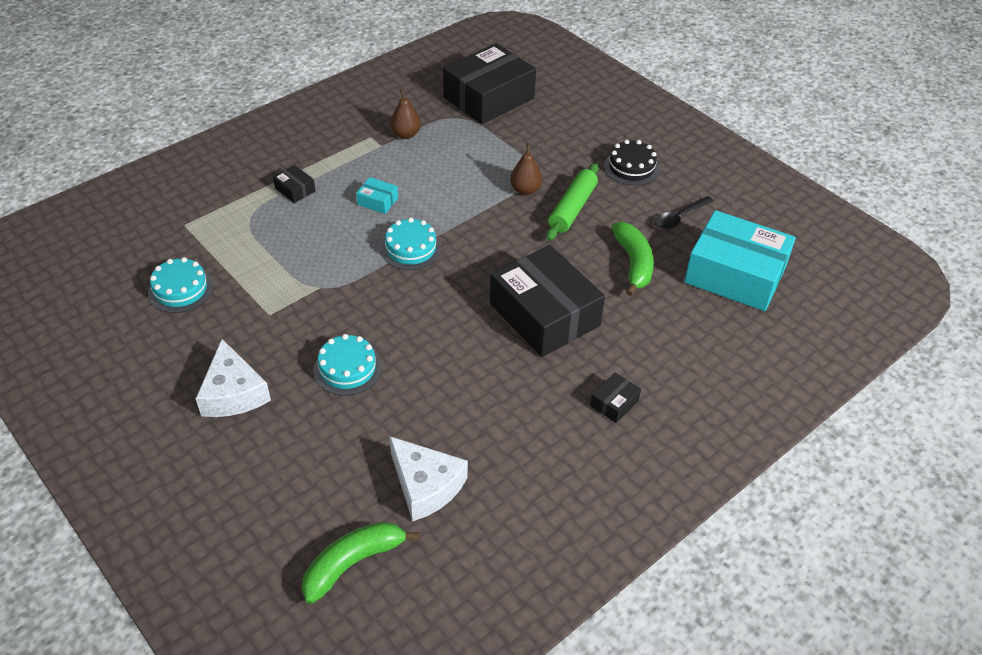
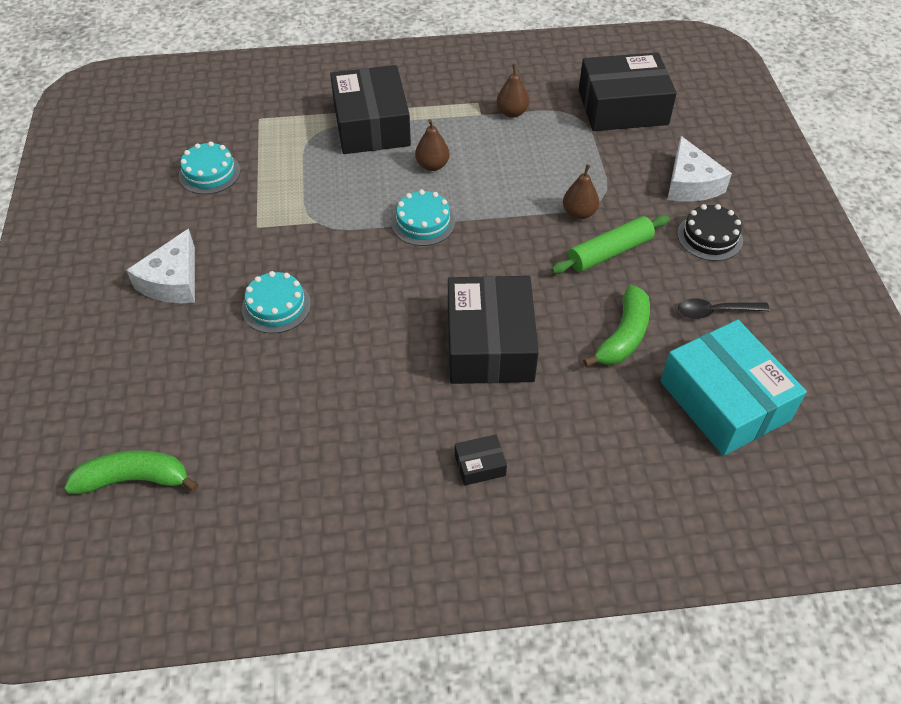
camera: 35 degrees right, 5 degrees up
black box [273,165,315,203] -> black box [330,65,411,154], size x2.46
turquoise box [356,177,398,214] -> brown pear [415,119,450,171]
white cheese [389,436,468,521] -> white cheese moved to [667,136,732,202]

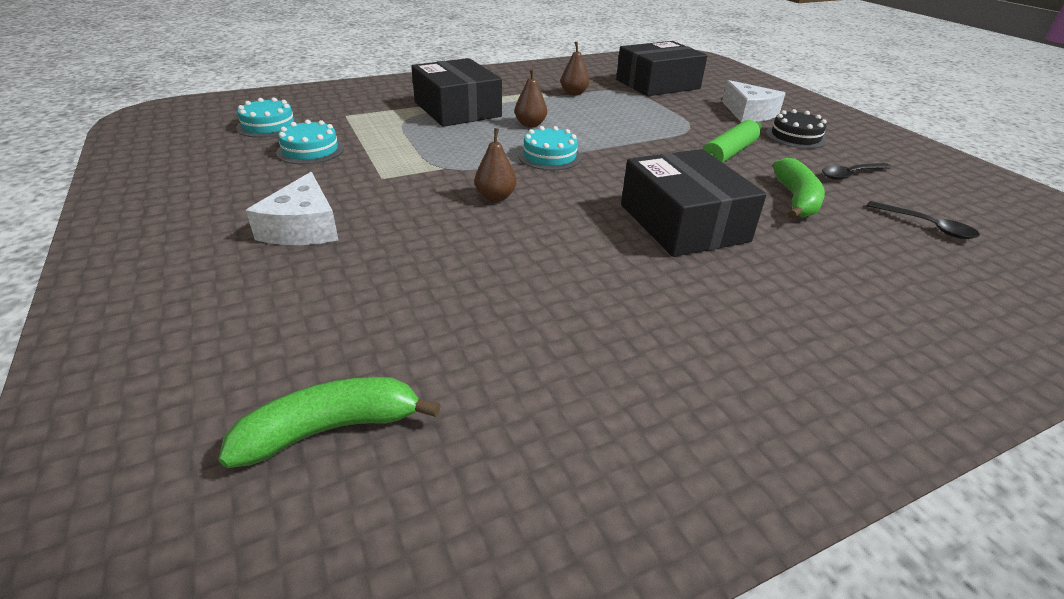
camera: 20 degrees left, 15 degrees down
turquoise cake [242,271,311,334] -> turquoise cake moved to [236,97,300,138]
black box [455,435,507,486] -> none
brown pear [563,164,599,220] -> brown pear moved to [475,128,516,202]
turquoise box [660,320,807,456] -> black spoon [866,201,980,239]

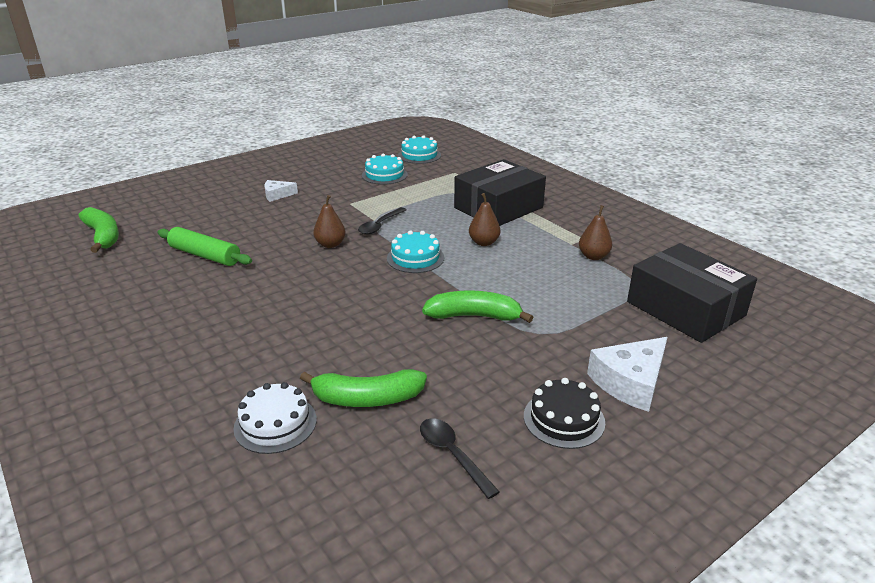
camera: 80 degrees right, 5 degrees down
white cheese [246,172,339,245] -> white cheese [264,180,298,202], size x0.57
black box [621,149,767,257] -> none
green rolling pin [702,120,762,163] -> green rolling pin moved to [158,227,252,266]
black spoon [866,201,980,239] -> black spoon moved to [358,207,406,235]
none -> white cake [233,382,317,454]
none -> green banana [422,291,533,323]

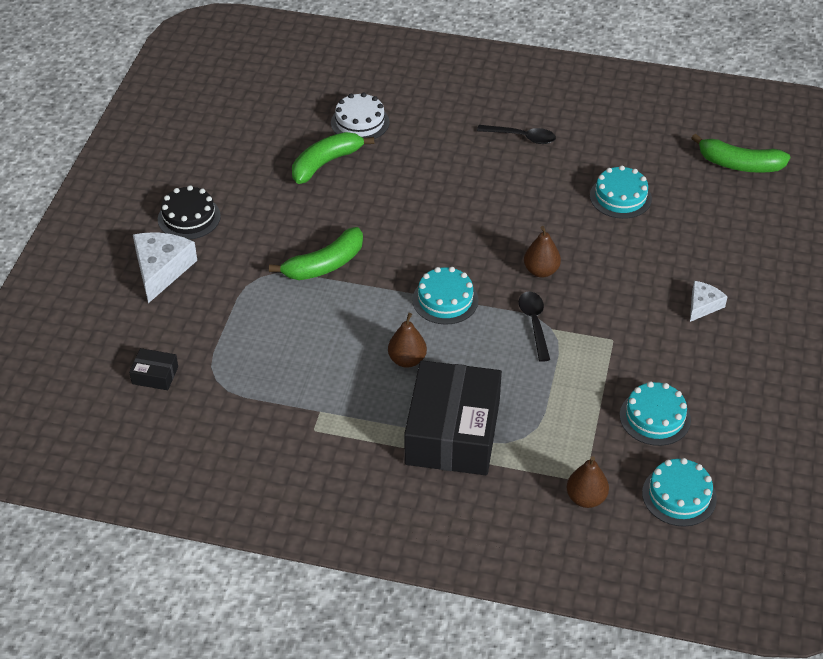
camera: 140 degrees right, 15 degrees up
green rolling pin [158,227,252,266] -> turquoise cake [590,165,652,219]
black spoon [420,418,500,499] -> black spoon moved to [477,125,556,144]
brown pear [579,205,612,260] -> brown pear moved to [567,456,609,508]
black box [627,243,757,343] -> black box [129,348,178,390], size x0.41

